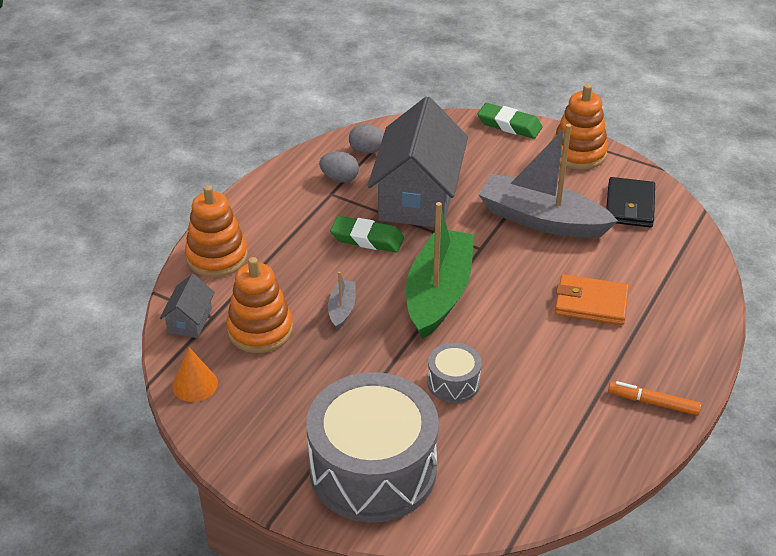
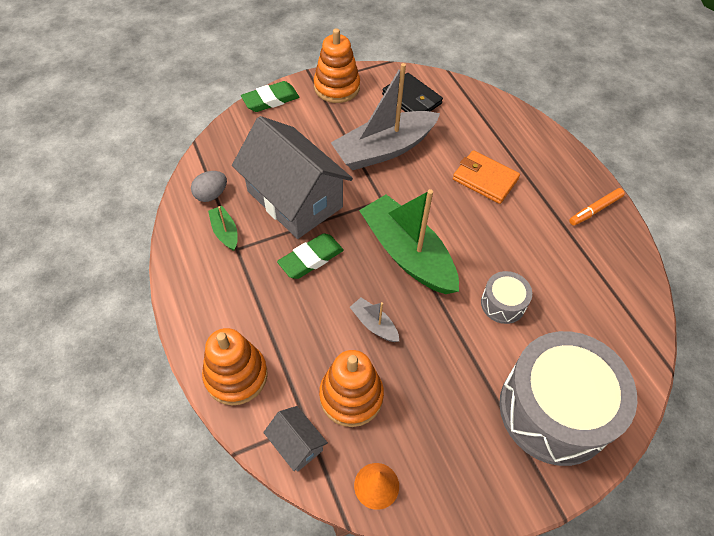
camera: 55 degrees left, 15 degrees up
grey egg [319,151,359,183] -> green boat [208,206,238,251]
orange wallet [555,274,629,325] -> orange wallet turned 75 degrees clockwise [453,150,520,204]

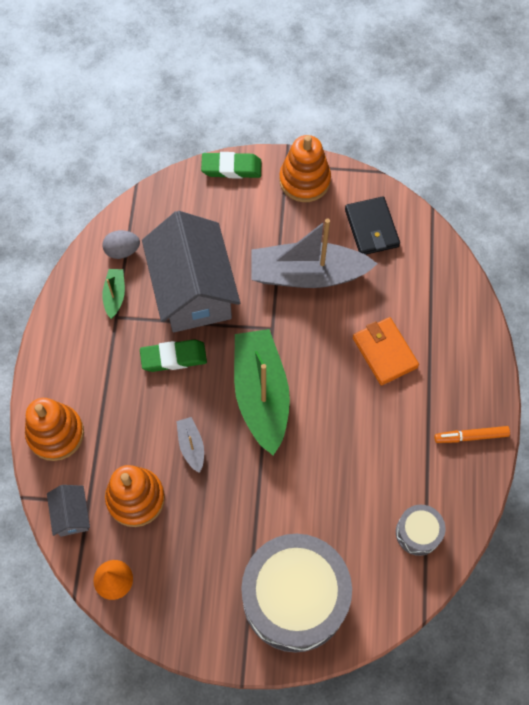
camera: 30 degrees right, 10 degrees up
grey drum [481,271,532,324] -> grey drum moved to [396,505,445,556]

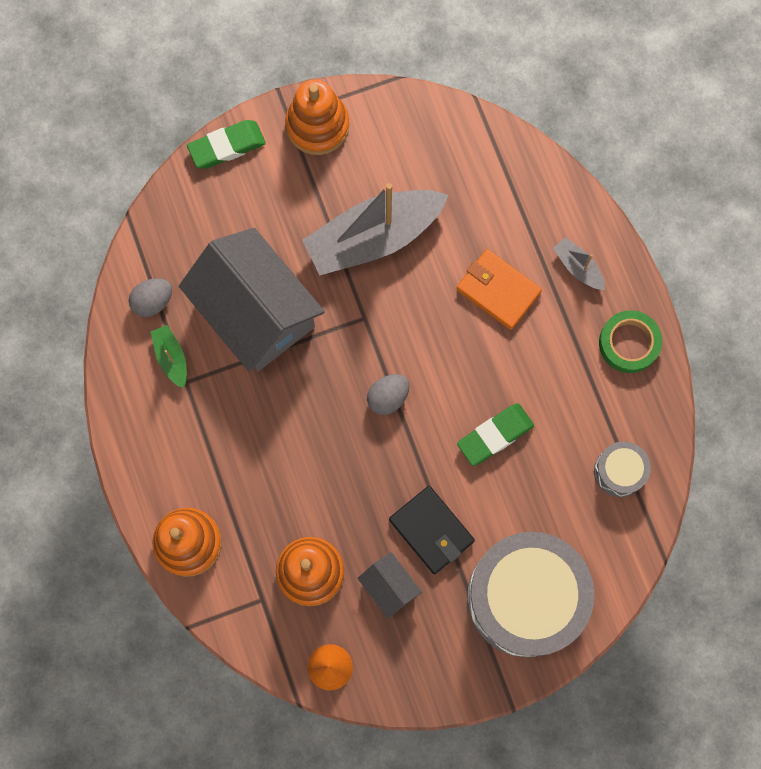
camera: 25 degrees left, 10 degrees up
grey house [47,485,90,537] -> grey house moved to [357,552,422,619]
green eraser [140,340,207,372] -> green eraser moved to [457,403,534,466]
grey boat [176,417,204,473] -> grey boat moved to [553,237,605,290]
green boat [234,329,290,455] -> grey egg [367,374,409,415]
black wallet [345,196,400,255] -> black wallet moved to [389,486,475,574]
orange marker [434,426,510,443] -> green tape [599,310,662,373]

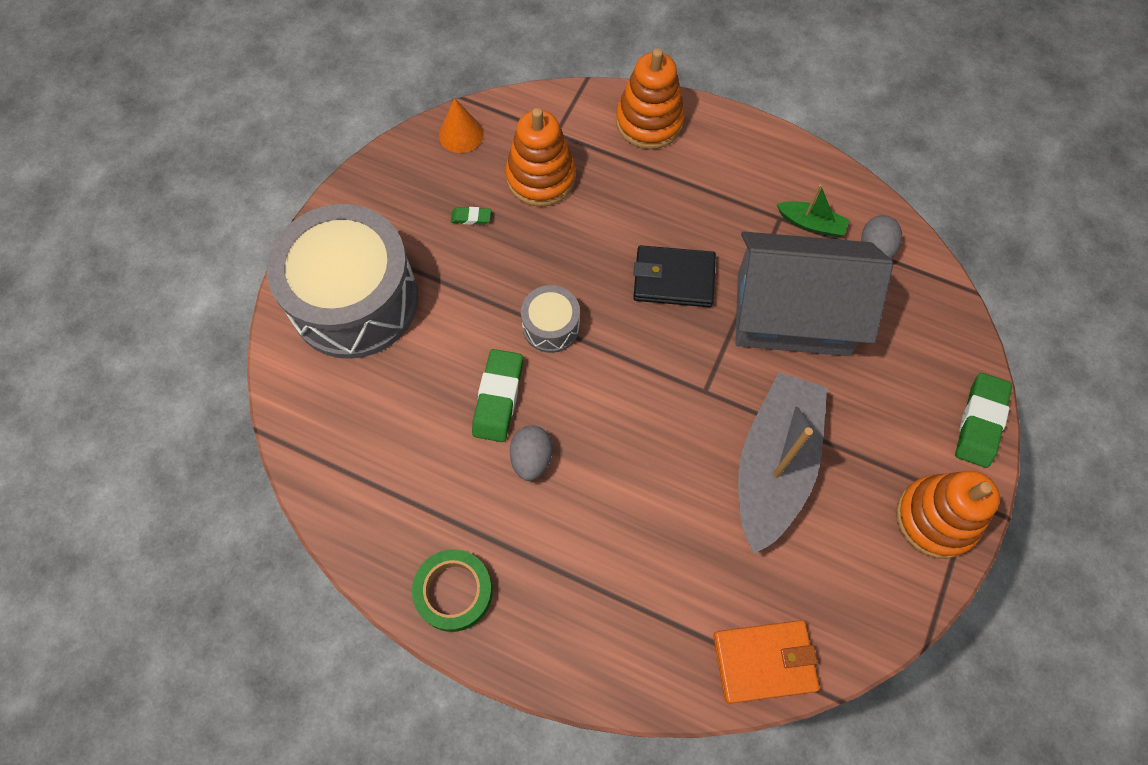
camera: 135 degrees right, 10 degrees down
grey house [357,552,422,619] -> green eraser [451,207,491,225]
grey egg [367,374,409,415] -> grey egg moved to [510,426,552,481]
black wallet [389,486,475,574] -> black wallet moved to [633,245,716,307]
orange wallet [456,249,542,330] -> orange wallet moved to [713,620,819,704]
grey boat [553,237,605,290] -> none
grey drum [594,441,651,497] -> grey drum moved to [521,285,580,353]

